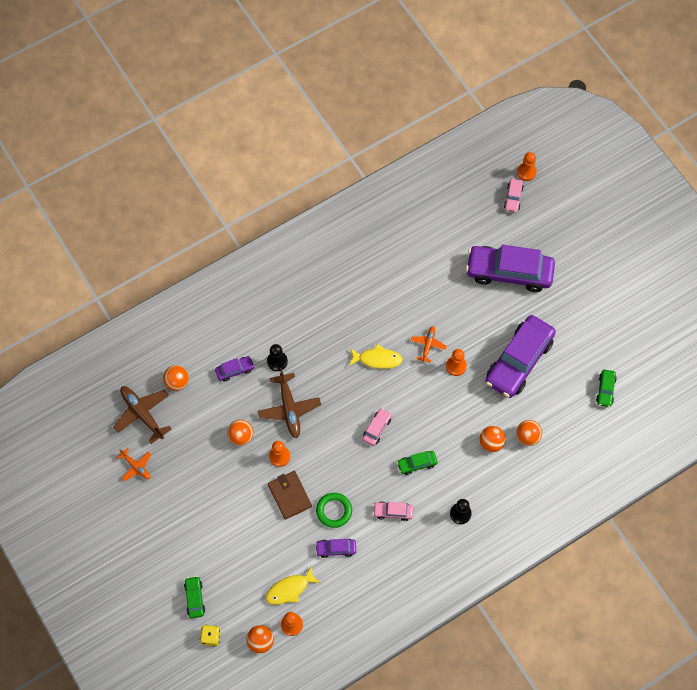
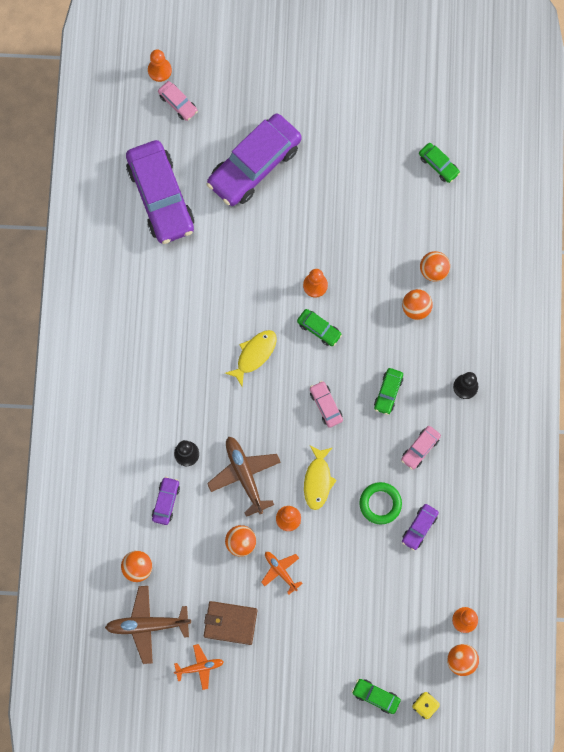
camera: 55 degrees left, 10 degrees up
brown plane [258,368,321,438] -> brown plane turned 135 degrees counterclockwise [207,436,281,517]
yellow fish [265,566,321,605] -> yellow fish moved to [304,445,337,510]
brown wallet [268,471,312,520] -> brown wallet moved to [204,601,257,645]
orange plane [411,326,447,363] -> orange plane moved to [261,552,303,595]
purple car [485,315,556,398] -> purple car moved to [126,140,194,244]
none -> green car [297,309,342,346]

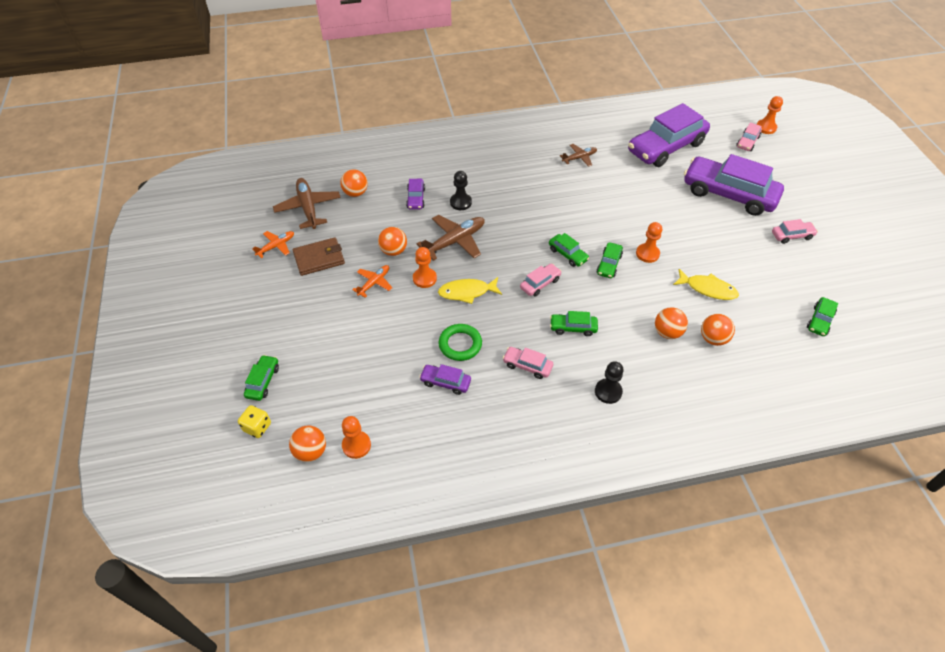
camera: 75 degrees right, 25 degrees down
purple car [152,477,180,525] -> purple car turned 90 degrees clockwise [406,179,425,210]
orange plane [174,644,224,690] -> orange plane turned 105 degrees counterclockwise [252,231,294,258]
brown wallet [204,601,257,645] -> brown wallet turned 75 degrees clockwise [293,237,345,276]
yellow fish [225,330,277,386] -> yellow fish moved to [673,269,739,300]
none -> green car [549,233,589,267]
none -> brown plane [560,144,597,167]
none -> pink car [772,219,818,244]

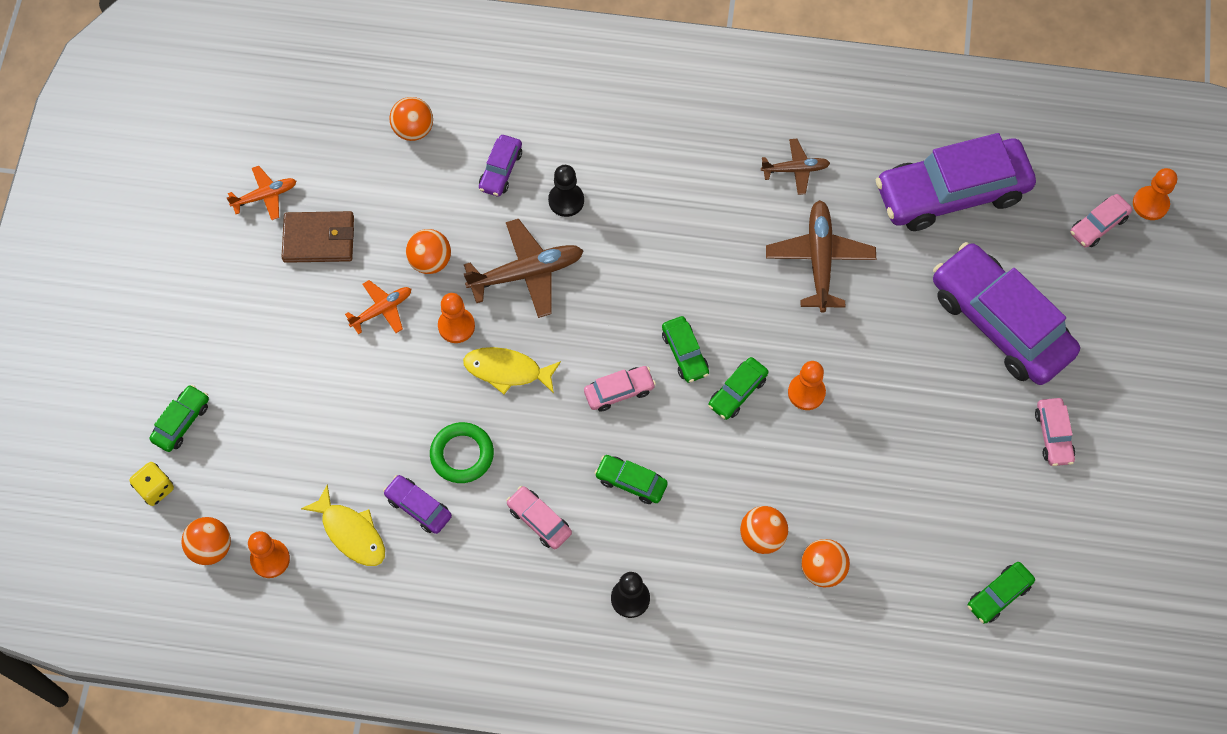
camera: 20 degrees right, 15 degrees up
brown plane [273,178,341,229] -> brown plane moved to [766,200,876,312]
yellow fish [673,269,739,300] -> yellow fish moved to [301,484,385,566]
pink car [772,219,818,244] -> pink car turned 75 degrees clockwise [1035,398,1075,466]

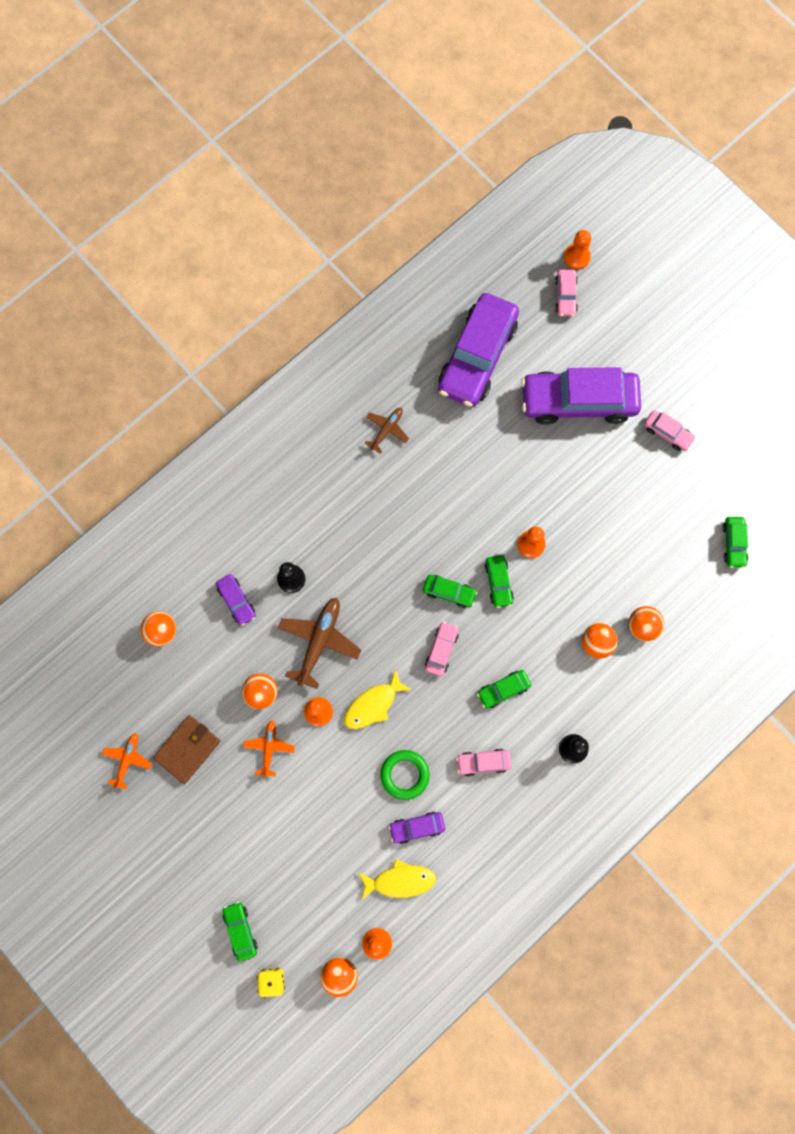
camera: 50 degrees left, 10 degrees up
brown plane [766,200,876,312] -> none

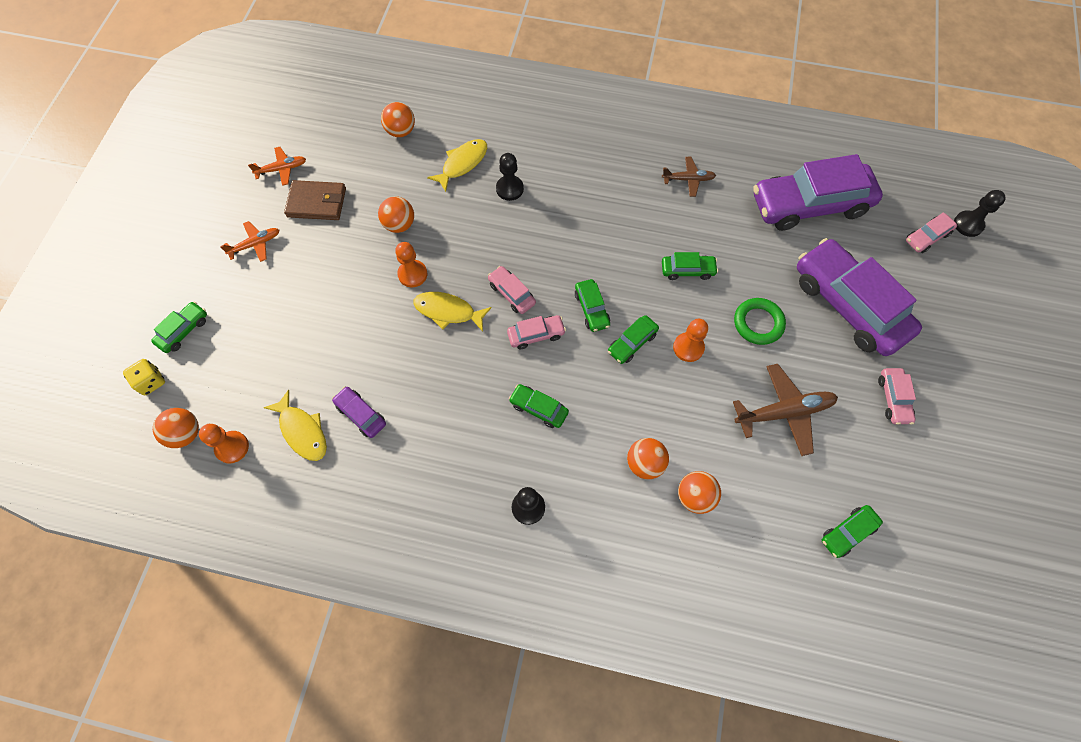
camera: 55 degrees right, 10 degrees down
purple car [216,574,256,626] -> yellow fish [427,139,487,192]
orange plane [243,720,295,778] -> orange plane moved to [220,221,279,262]
brown plane [278,597,361,689] -> brown plane moved to [733,364,838,456]
green ring [380,750,430,800] -> green ring moved to [734,298,786,345]
pink car [456,749,512,776] -> pink car moved to [488,266,536,314]
orange pawn [564,230,591,270] -> black pawn [954,190,1006,237]
none -> green car [662,252,718,280]

